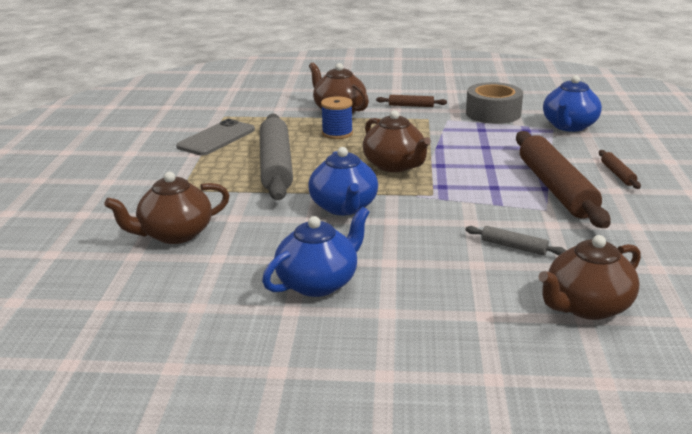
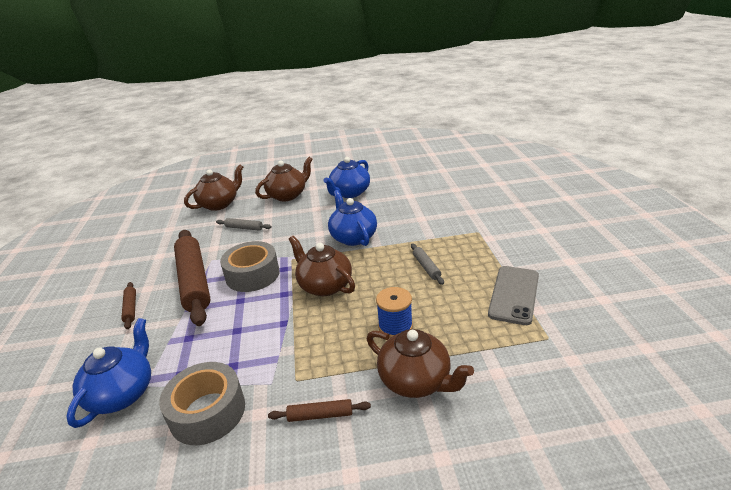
camera: 170 degrees right, 5 degrees up
brown teapot [104,172,230,244] -> brown teapot moved to [255,157,313,201]
grey rolling pin [260,114,293,200] -> grey rolling pin [411,244,444,285], size x0.43
none -> grey tape [220,241,280,292]

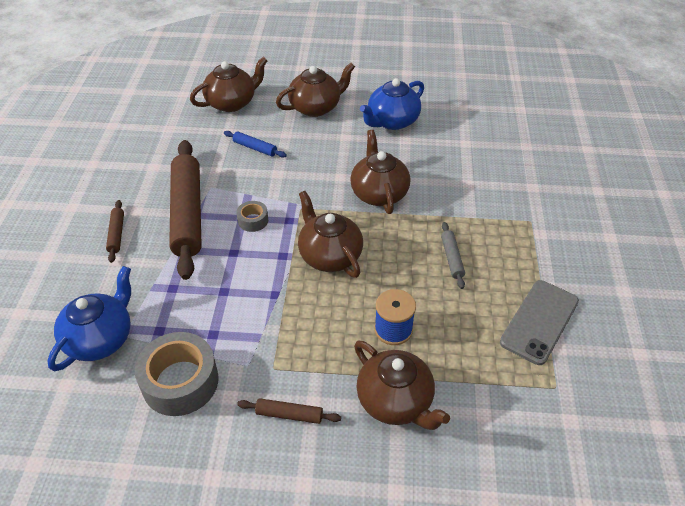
camera: 10 degrees right, 15 degrees up
grey rolling pin [216,218,272,231] -> blue rolling pin [224,131,287,158]
grey tape [220,241,280,292] -> grey tape [236,201,268,232], size x0.49
blue teapot [328,190,377,246] -> brown teapot [350,130,410,214]

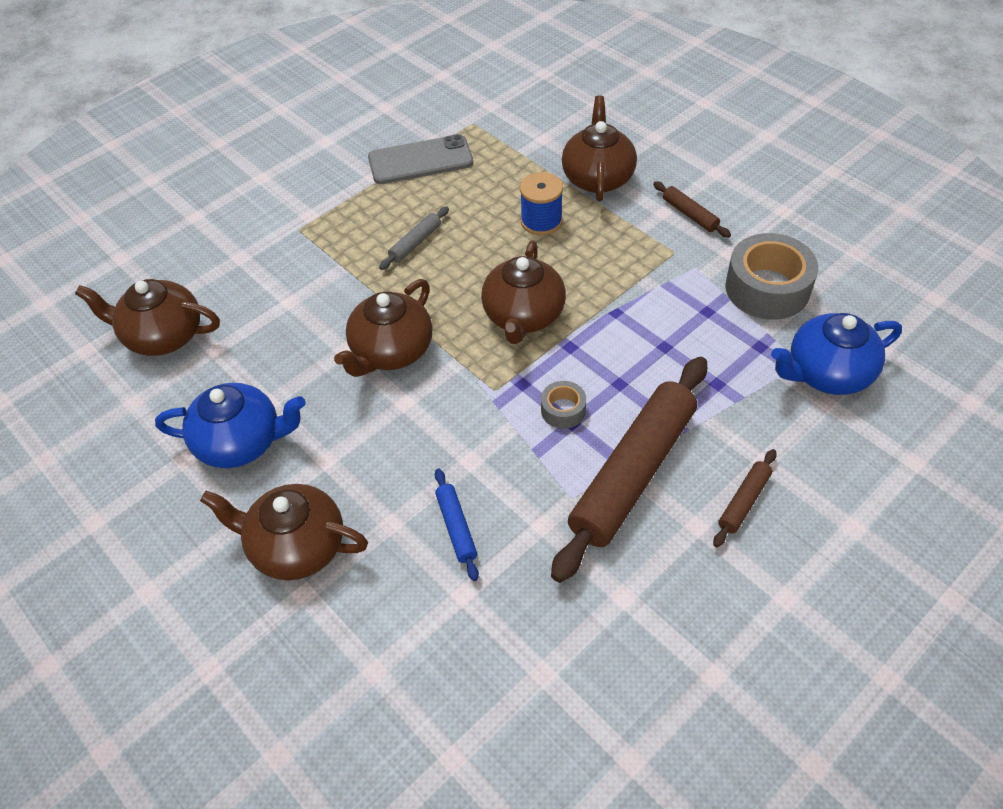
camera: 135 degrees left, 5 degrees up
brown teapot [190,57,268,112] -> brown teapot moved to [75,279,220,356]

